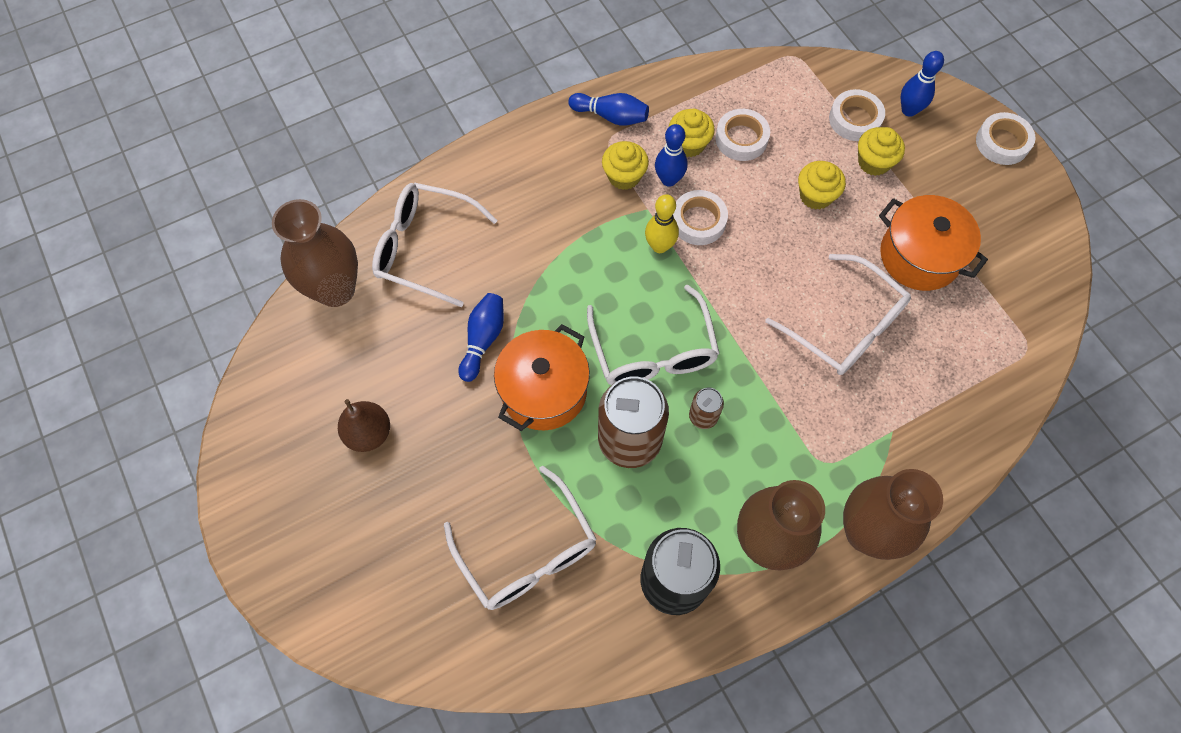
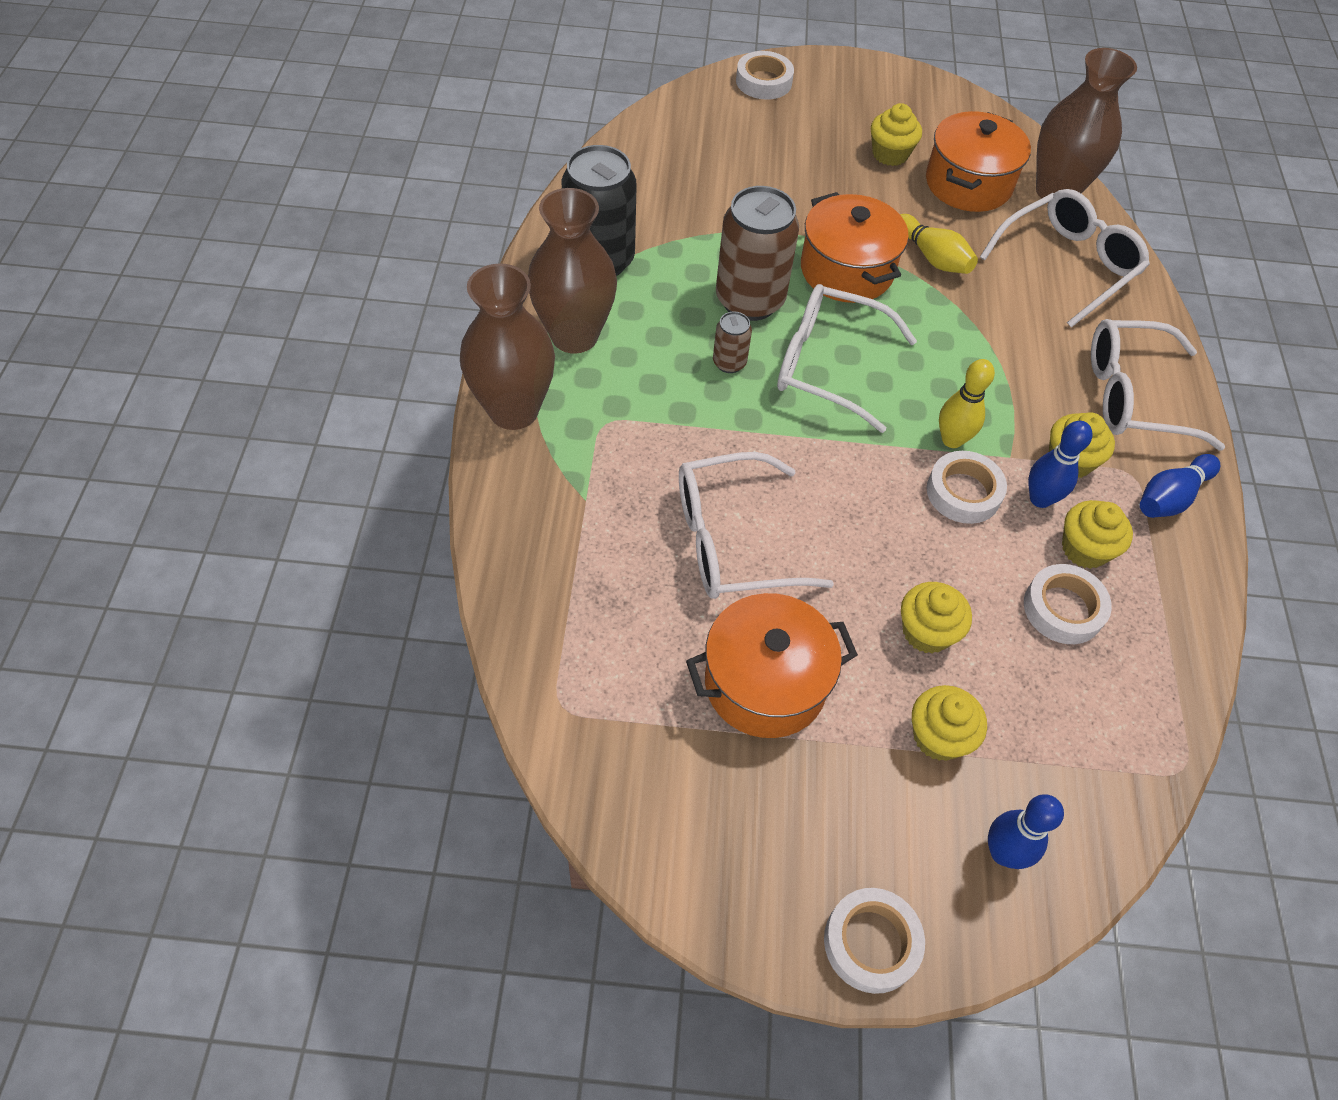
camera: 120 degrees right, 10 degrees down
brown pear [338,399,390,452] -> yellow cupcake [871,103,922,166]
white glasses [444,466,597,610] -> white glasses moved to [1091,319,1225,451]
blue bowling pin [458,293,504,382] -> yellow bowling pin [900,214,978,274]
white tape [829,89,885,141] -> white tape moved to [736,51,794,100]
none -> orange pot [926,111,1031,212]

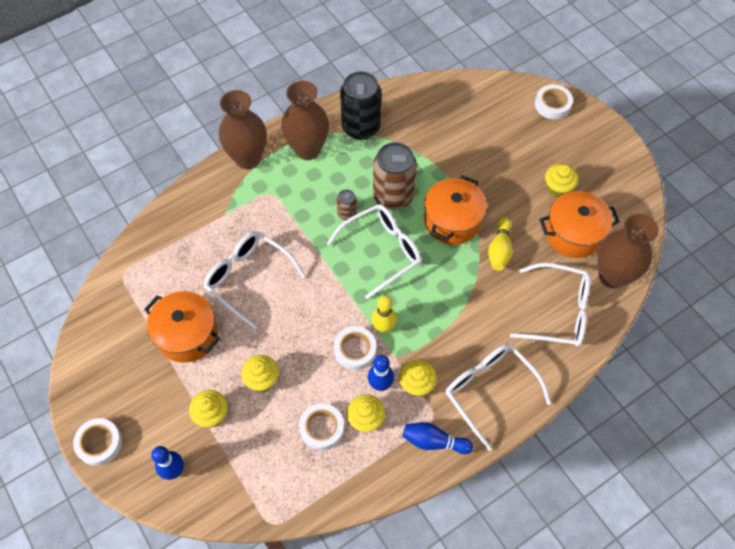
camera: 55 degrees right, 5 degrees up
white glasses [777,284,917,433] -> white glasses turned 75 degrees clockwise [327,204,421,299]

